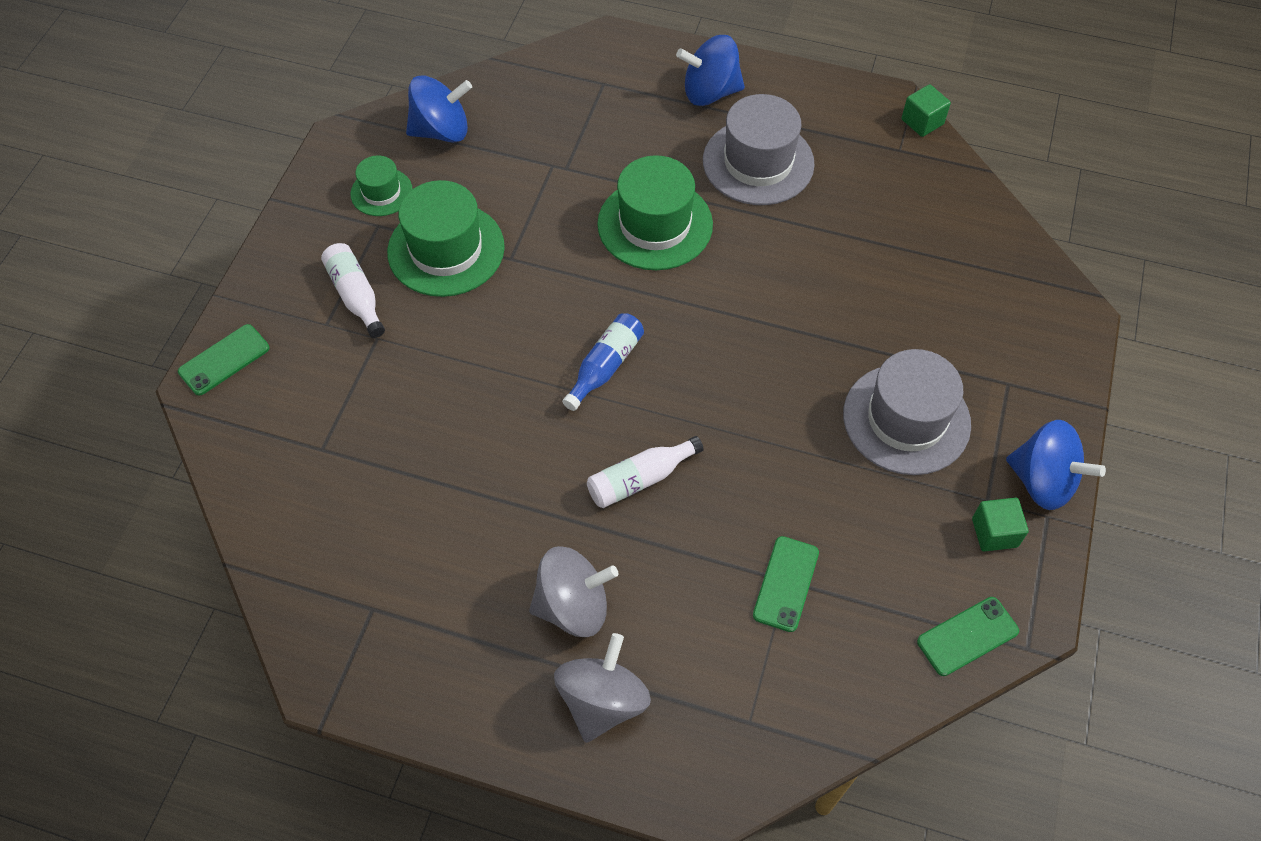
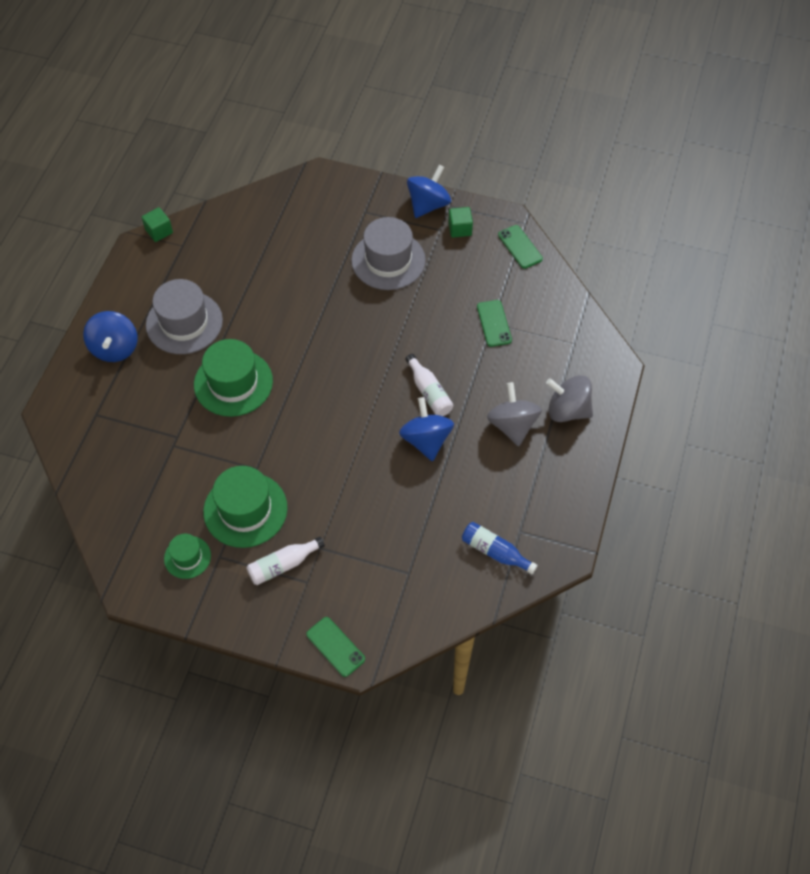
camera: 90 degrees left, 0 degrees up
blue spinning top [406,75,472,142] -> blue spinning top moved to [399,397,454,461]
blue bottle [562,313,644,411] -> blue bottle moved to [462,522,538,574]
green phone [753,536,819,632] -> green phone turned 60 degrees clockwise [477,300,512,347]

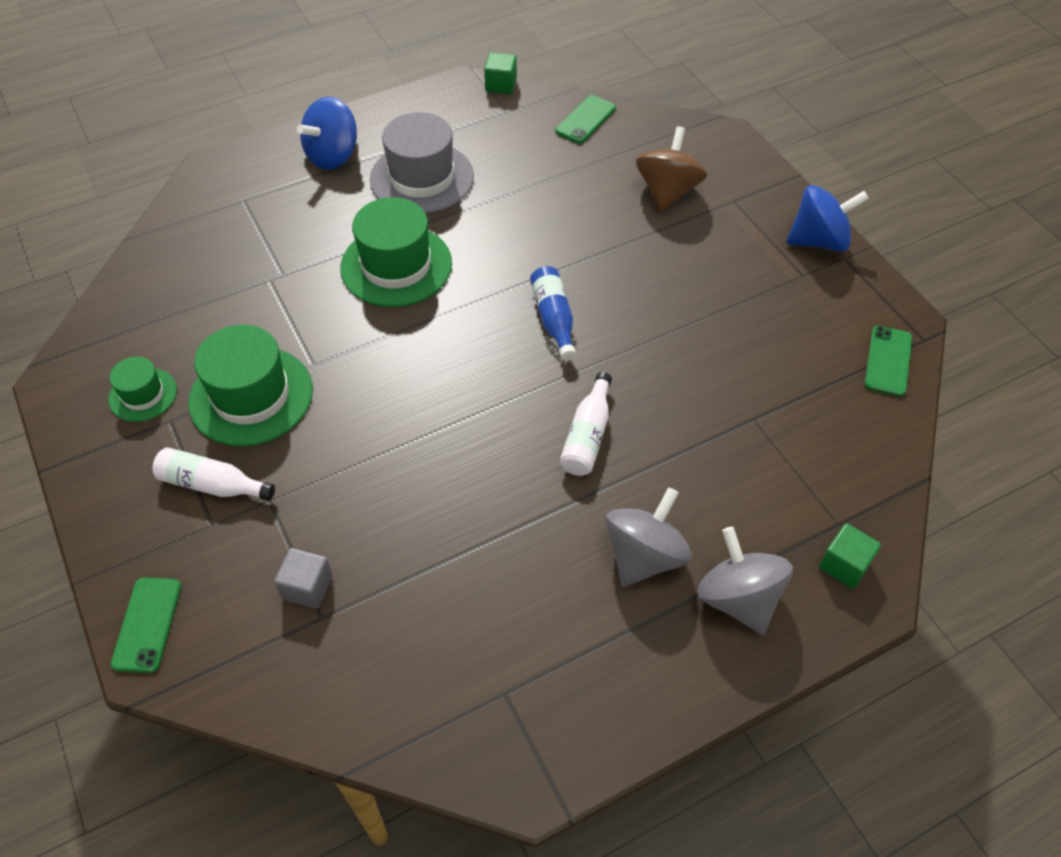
camera: 45 degrees right, 5 degrees down
grey hat [351,217,426,290] -> none
blue spinning top [399,397,454,461] -> none
green cube [448,207,473,238] -> green cube moved to [819,523,881,589]
blue bottle [462,522,538,574] -> blue bottle moved to [530,266,576,361]
green phone [477,300,512,347] -> green phone moved to [555,95,616,144]
none -> grey cube [274,548,333,609]
none -> brown spinning top [636,126,707,212]

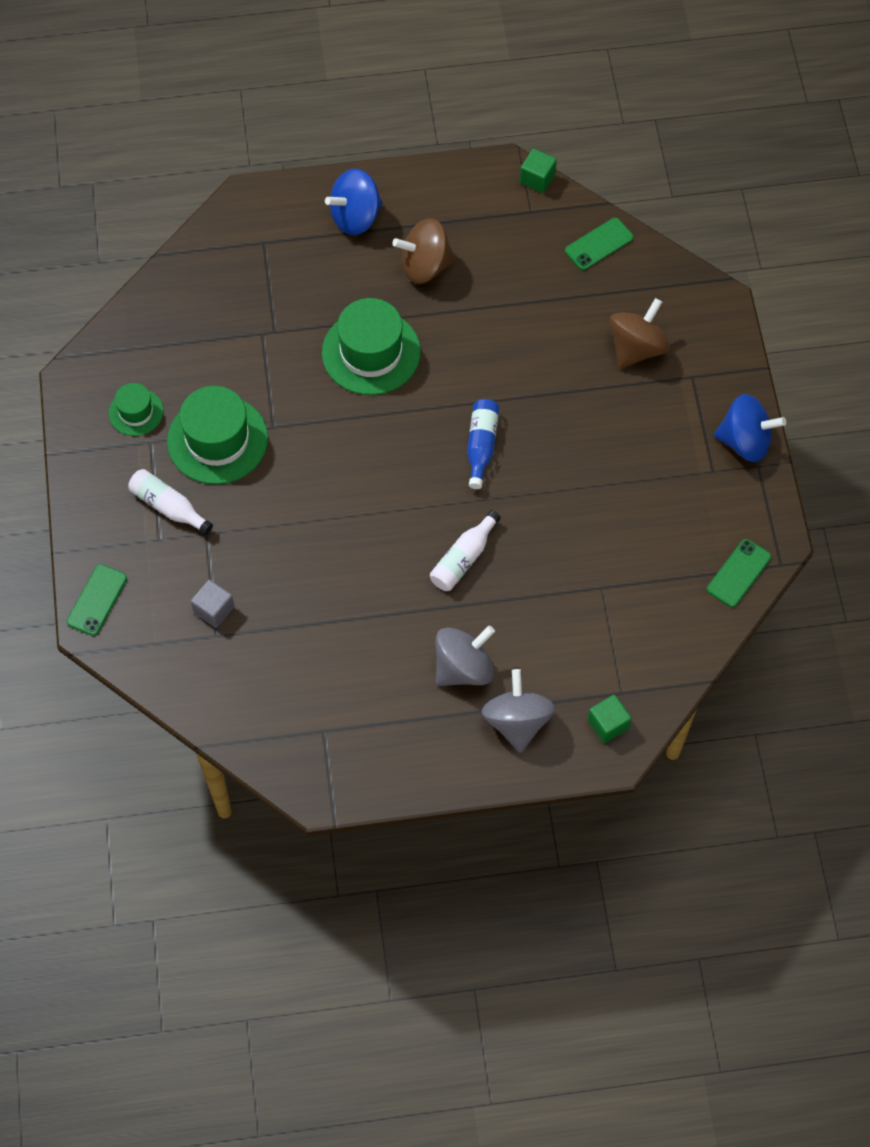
camera: 20 degrees right, 10 degrees up
grey hat [370,112,474,213] -> brown spinning top [392,219,456,284]

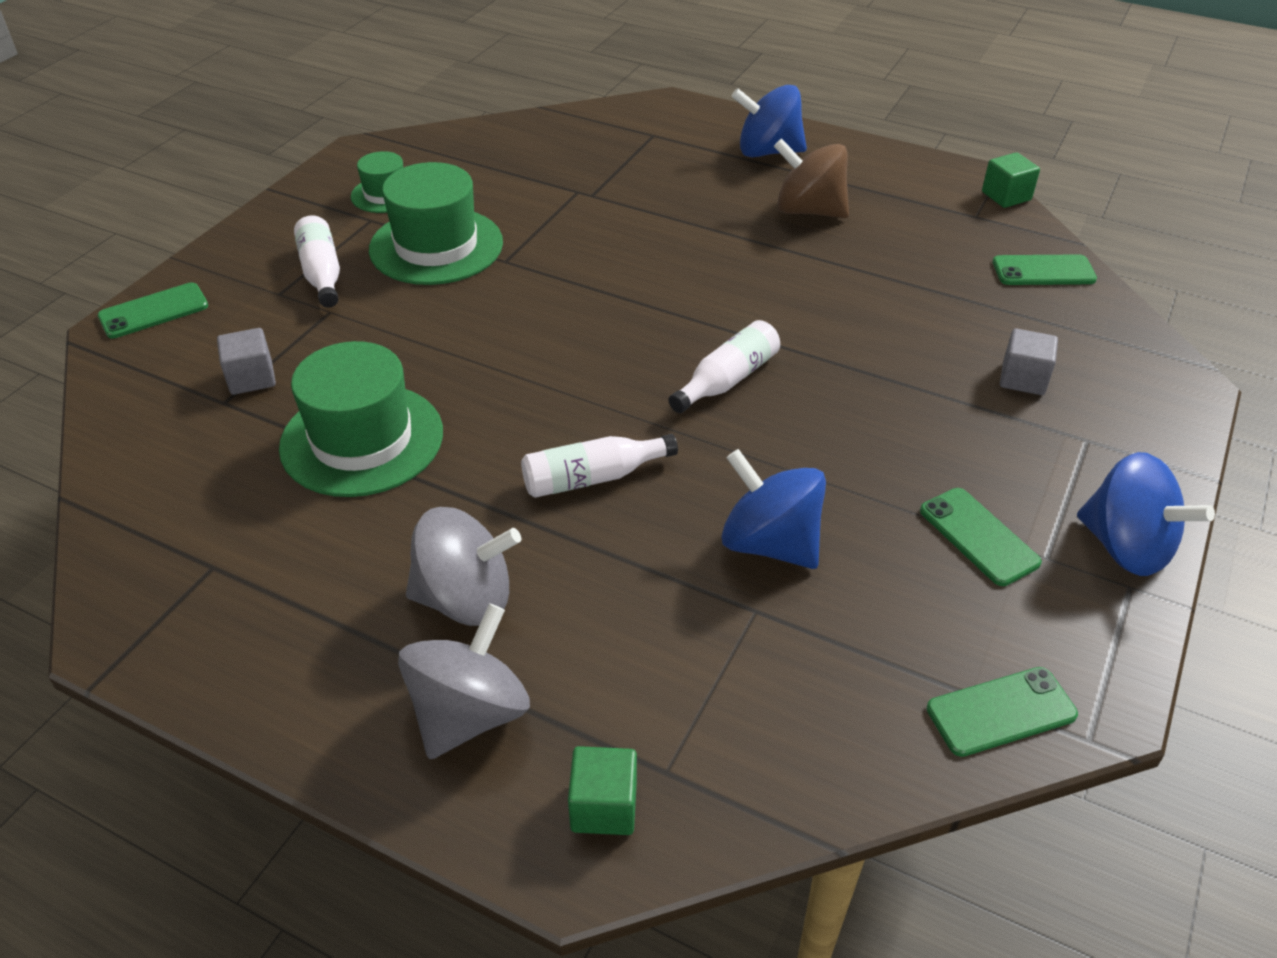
camera: 35 degrees right, 20 degrees down
green hat [322,298,421,395] -> green hat moved to [279,341,443,497]
blue bottle [467,399,499,489] -> white bottle [669,320,780,413]
brown spinning top [610,298,670,369] -> grey cube [1000,328,1058,395]
none -> blue spinning top [721,449,826,569]
none -> green phone [920,488,1042,586]

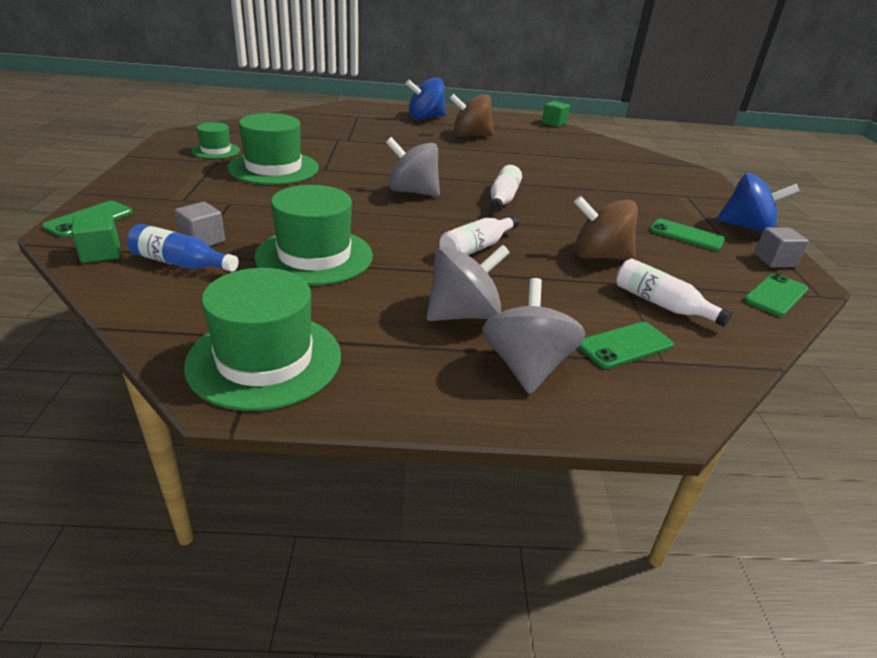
camera: 30 degrees left, 10 degrees down
white bottle [294,216,340,308] -> white bottle moved to [616,258,732,327]
green cube [568,746,637,835] -> green cube moved to [71,213,120,263]
blue spinning top [721,449,826,569] -> brown spinning top [574,196,638,260]
green phone [992,254,1097,285] -> green phone moved to [578,322,673,369]
grey cube [1000,328,1058,395] -> grey cube moved to [754,228,809,268]
none -> blue bottle [127,224,239,272]
none -> green hat [184,268,341,411]
none -> grey spinning top [386,137,440,197]

